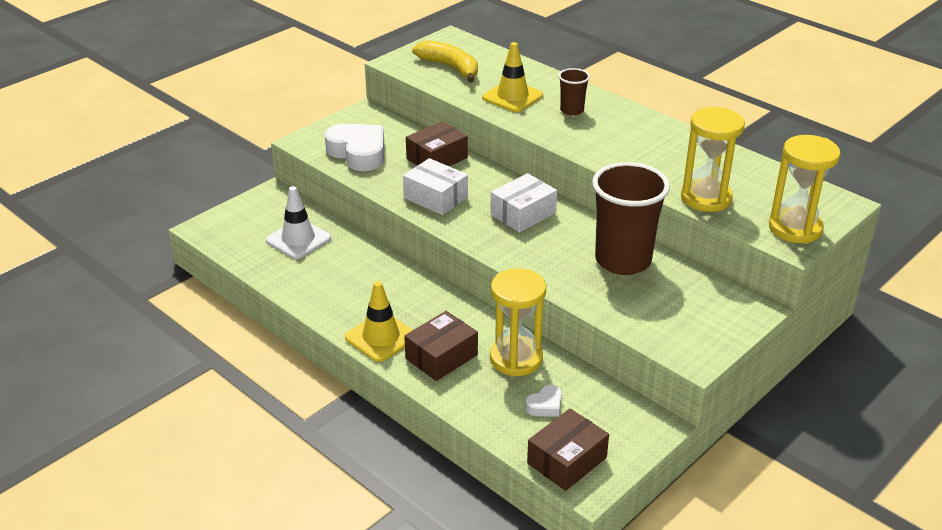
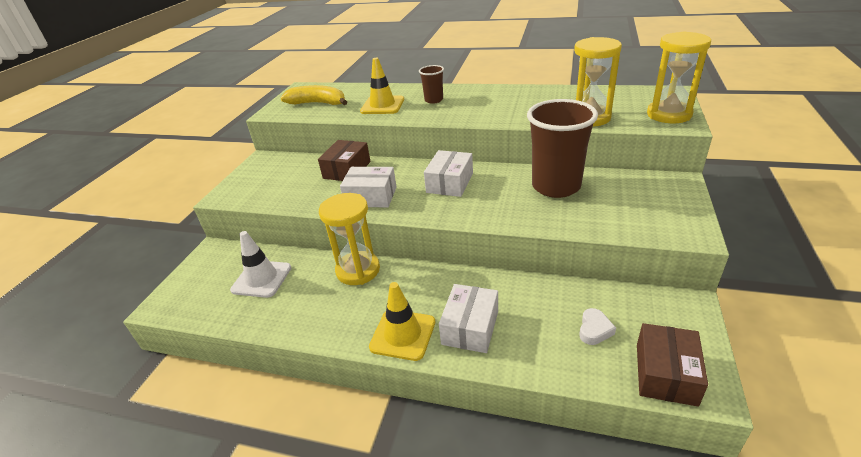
camera: 25 degrees left, 0 degrees up
white heart [324,124,384,171] -> none
brown box [404,311,478,381] -> white box [439,284,498,353]
yellow hourglass [490,268,546,377] -> yellow hourglass moved to [319,193,380,285]

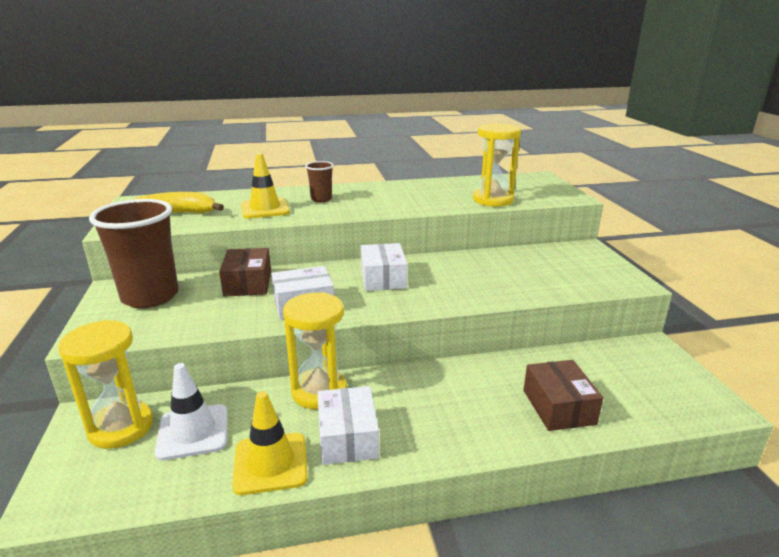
camera: 30 degrees left, 10 degrees down
yellow traffic cone [369,282,435,361] -> yellow traffic cone moved to [232,391,308,495]
white box [439,284,498,353] -> white box moved to [317,386,379,465]
brown cup [527,99,598,198] -> brown cup moved to [89,199,179,308]
white heart [579,308,616,345] -> none
brown box [637,323,708,407] -> brown box moved to [524,360,603,431]
yellow hourglass [647,31,711,123] -> yellow hourglass moved to [58,320,153,449]

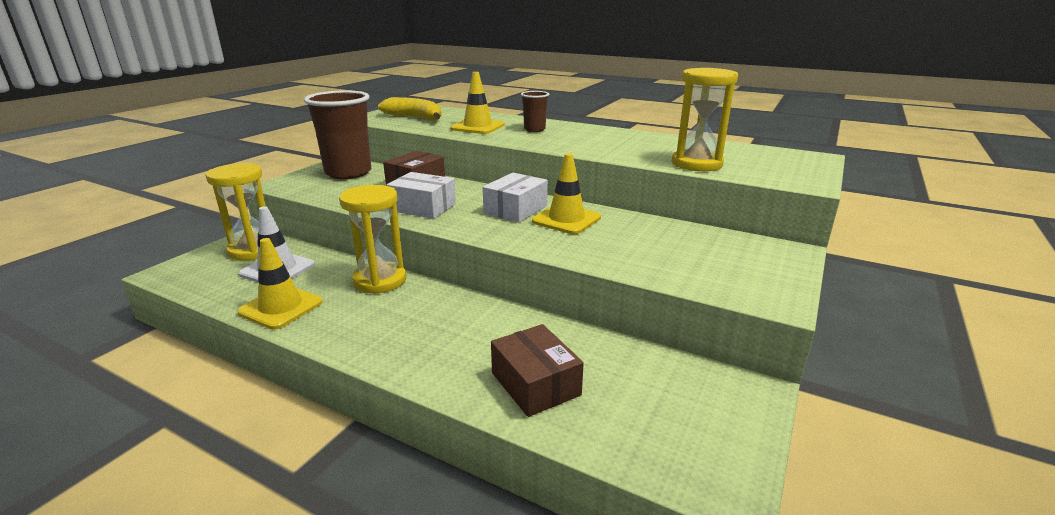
camera: 40 degrees right, 0 degrees up
white box [317,386,379,465] -> none
brown box [524,360,603,431] -> brown box turned 60 degrees counterclockwise [491,324,584,417]
none -> yellow traffic cone [532,153,601,234]

